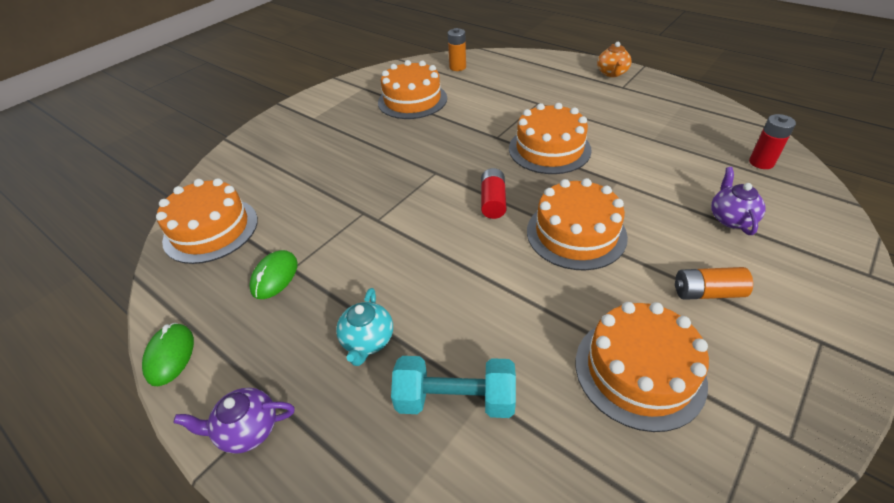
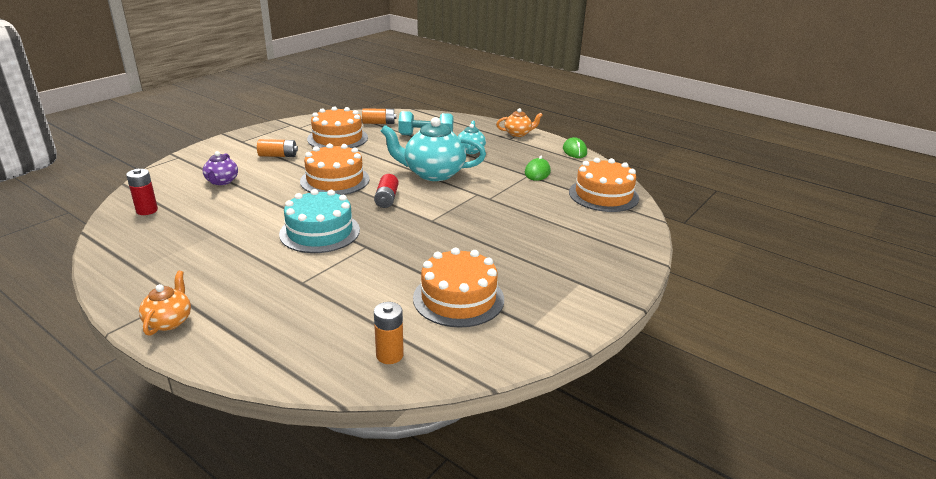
camera: 175 degrees right, 15 degrees down
purple teapot [173,388,295,454] -> orange teapot [496,108,543,137]
orange cake [509,103,592,174] -> turquoise cake [279,189,360,253]
none -> orange battery [362,109,396,124]
none -> turquoise teapot [381,117,486,181]

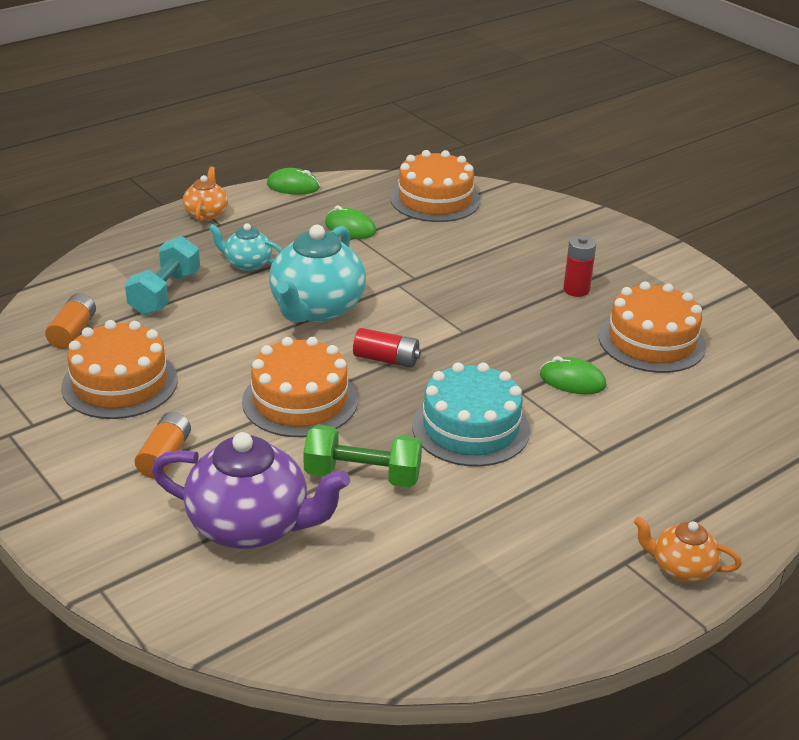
camera: 75 degrees left, 5 degrees up
red battery [126,169,158,215] -> red battery moved to [563,235,596,297]
purple teapot [203,151,238,185] -> purple teapot [152,432,350,549], size x1.92
orange battery [374,302,404,364] -> none
none -> green dumbbell [303,425,422,488]
none -> green mouse [540,356,606,394]

